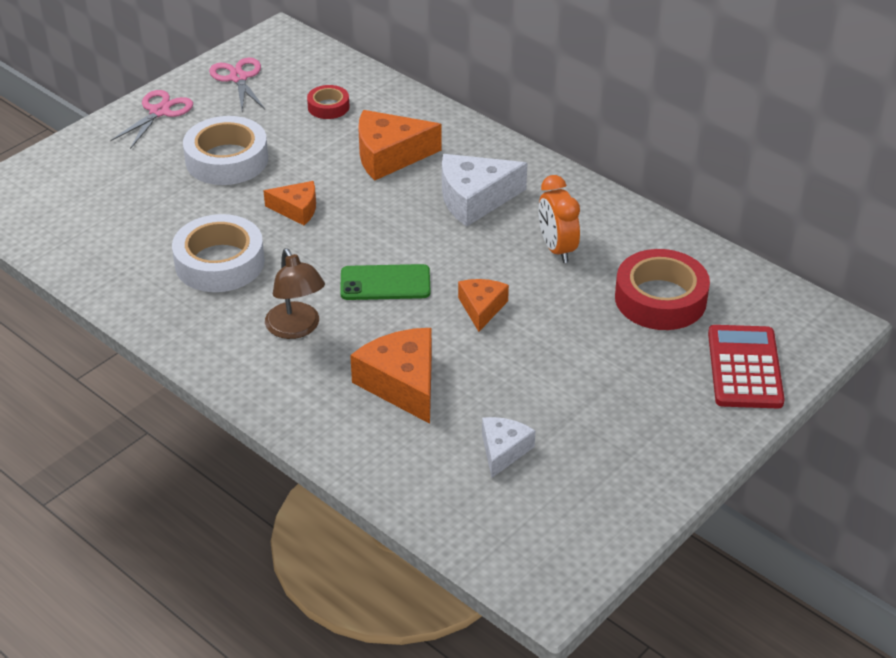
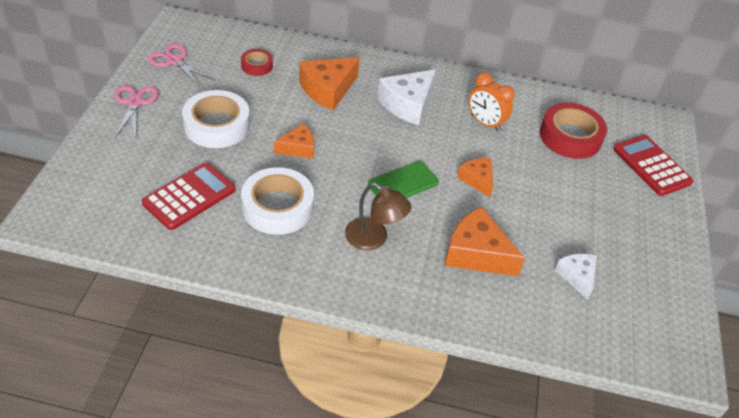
camera: 35 degrees left, 5 degrees up
none -> red calculator [142,163,236,230]

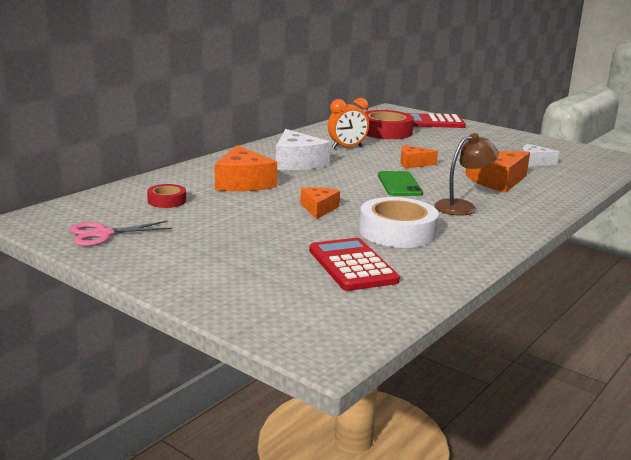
camera: 60 degrees left, 25 degrees down
pink scissors [114,85,159,137] -> none
white tape [182,90,250,148] -> none

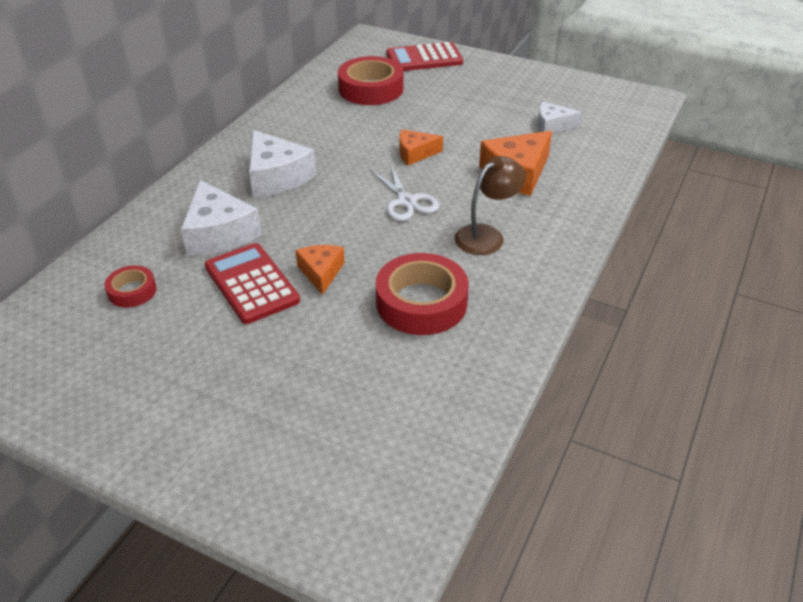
camera: 10 degrees left, 20 degrees up
pink scissors [70,221,173,246] -> none
orange cheese [215,145,277,191] -> white cheese [181,180,262,256]
red calculator [309,238,400,291] -> red calculator moved to [205,243,300,324]
orange clock [328,98,369,149] -> none
white tape [359,197,439,248] -> red tape [376,253,469,335]
green phone [378,171,423,196] -> white scissors [370,165,439,221]

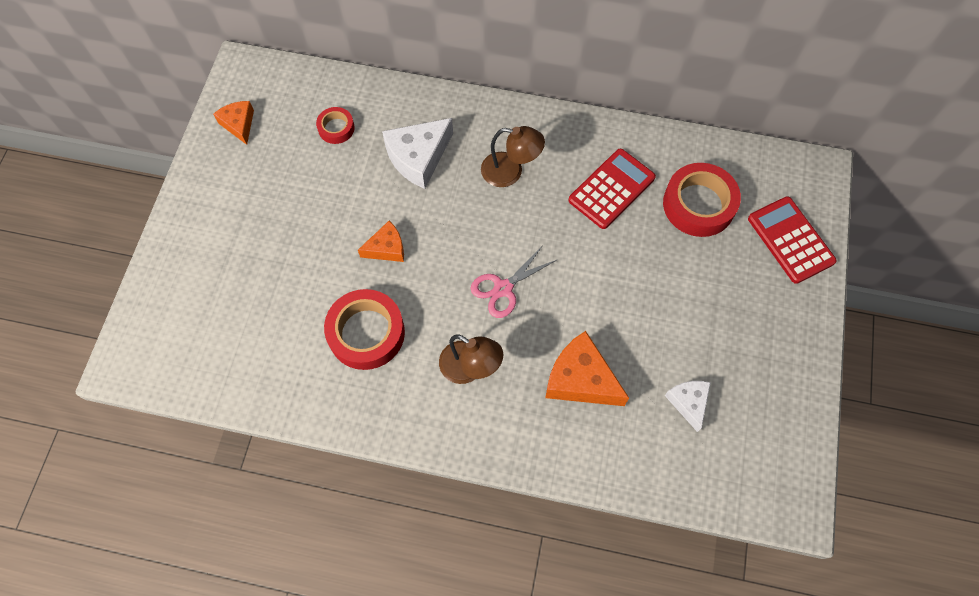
camera: 75 degrees right, 25 degrees up
red calculator [205,243,300,324] -> red calculator moved to [568,149,656,229]
white cheese [249,130,316,197] -> brown lamp [481,126,545,187]
white scissors [370,165,439,221] -> pink scissors [470,245,558,318]
orange cheese [399,129,443,165] -> orange cheese moved to [213,101,254,145]

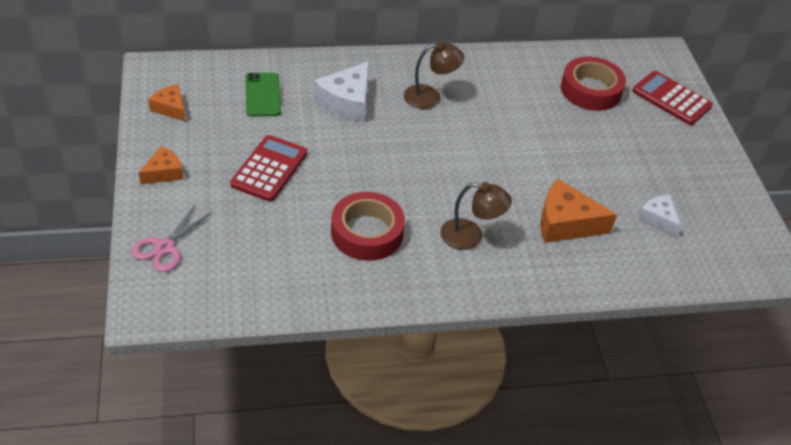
camera: 25 degrees left, 20 degrees down
red tape [316,107,355,144] -> green phone [245,73,281,117]
orange cheese [358,221,404,262] -> orange cheese moved to [139,146,184,184]
pink scissors [470,245,558,318] -> pink scissors moved to [131,205,212,272]
red calculator [568,149,656,229] -> red calculator moved to [230,135,307,202]

